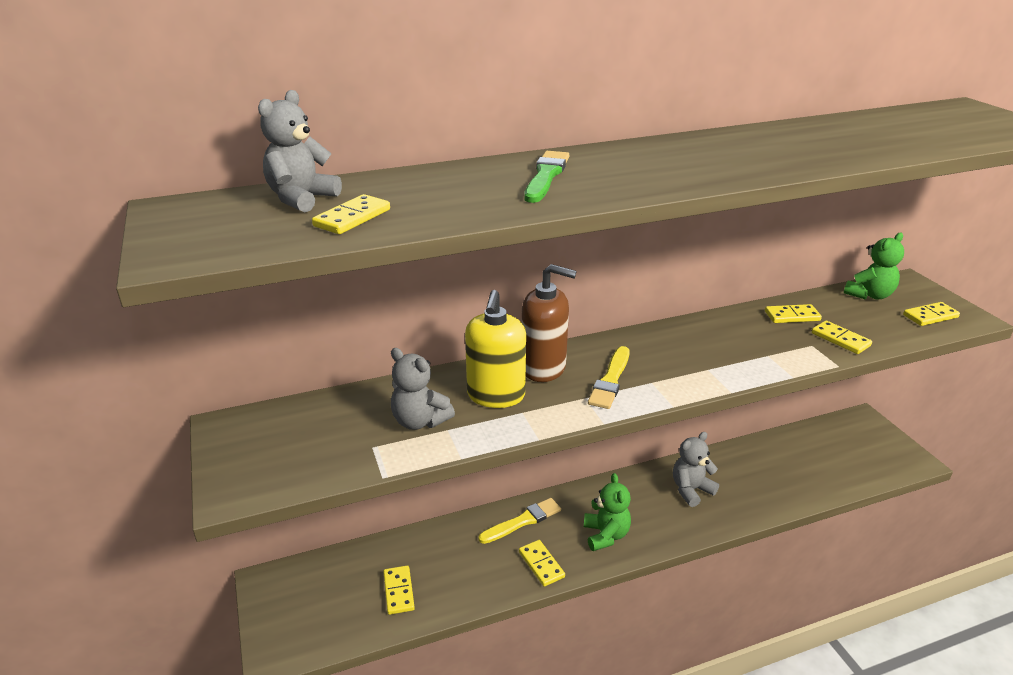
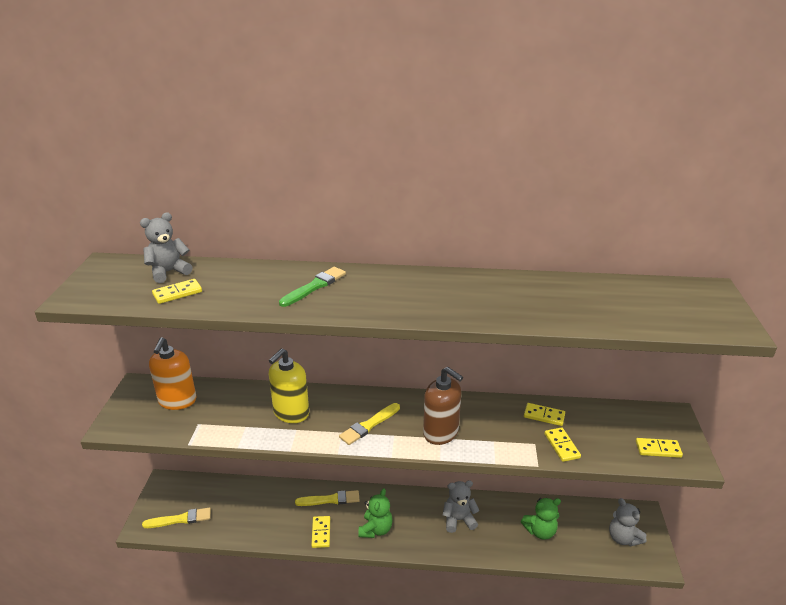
camera: 25 degrees right, 0 degrees up
yellow domino [383,565,415,615] -> none
grey teddy bear [391,348,455,430] -> grey teddy bear moved to [609,498,646,546]
brown soap dispenser [522,264,577,382] -> brown soap dispenser moved to [423,367,463,445]
green teddy bear [844,233,904,300] -> green teddy bear moved to [521,498,561,540]
none -> yellow brush [142,507,211,528]
none -> orange soap dispenser [149,337,197,410]

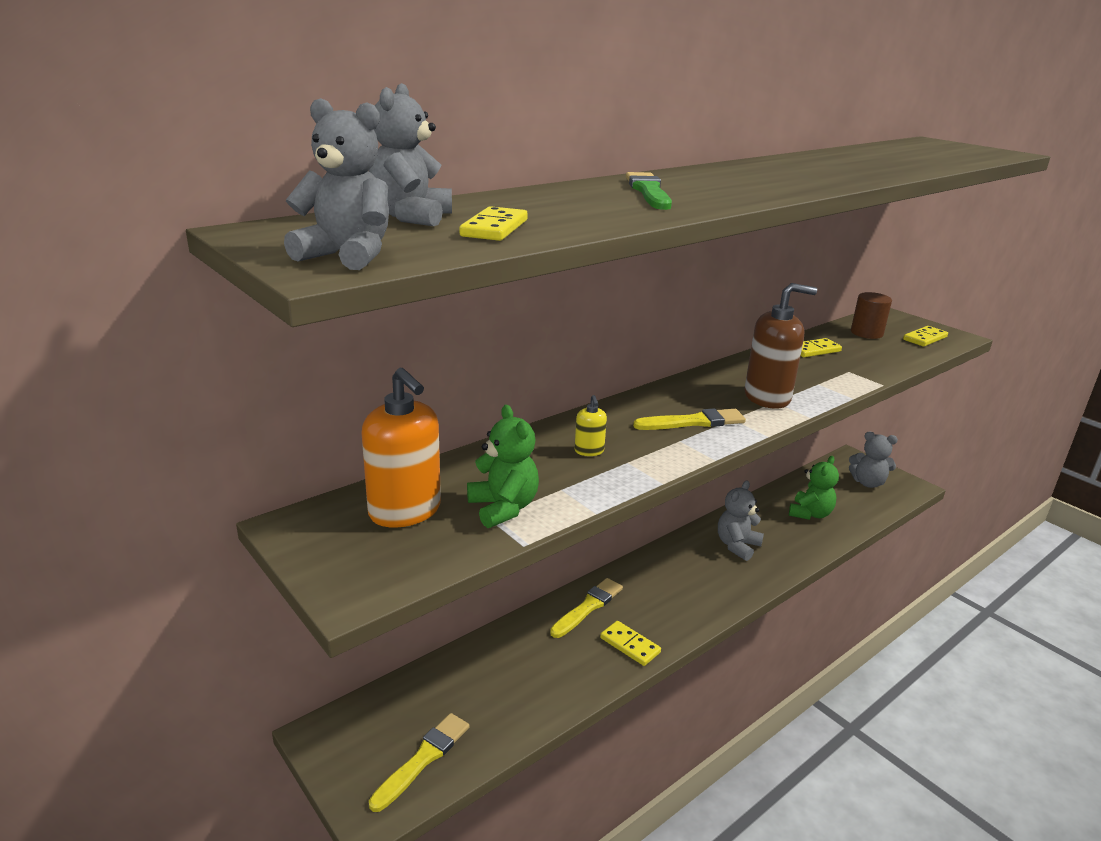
camera: 45 degrees left, 5 degrees down
yellow soap dispenser [269,348,309,423] -> yellow soap dispenser [575,395,607,456], size x0.46
yellow brush [339,403,400,445] -> yellow brush turned 105 degrees counterclockwise [633,408,746,430]
green teddy bear [358,488,393,538] -> green teddy bear moved to [467,405,539,528]
yellow domino [545,427,581,462] -> none
none -> grey teddy bear [284,98,389,270]
none -> brown cylinder [851,292,892,339]

